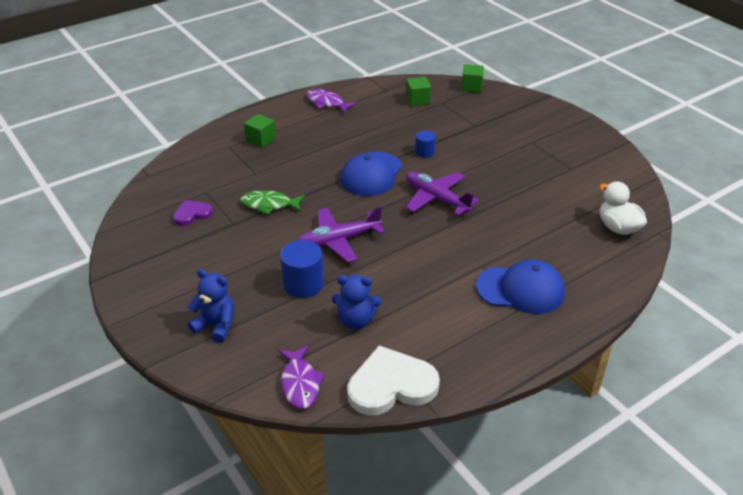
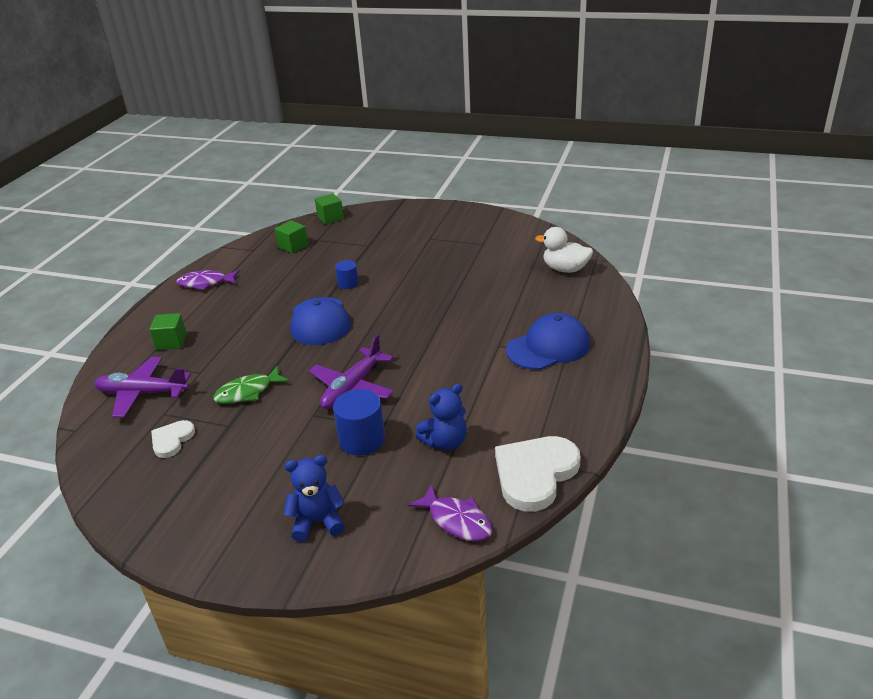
camera: 35 degrees left, 5 degrees down
purple heart [173,200,213,226] -> white heart [151,420,195,458]
purple plane [405,172,479,216] -> purple plane moved to [94,357,191,418]

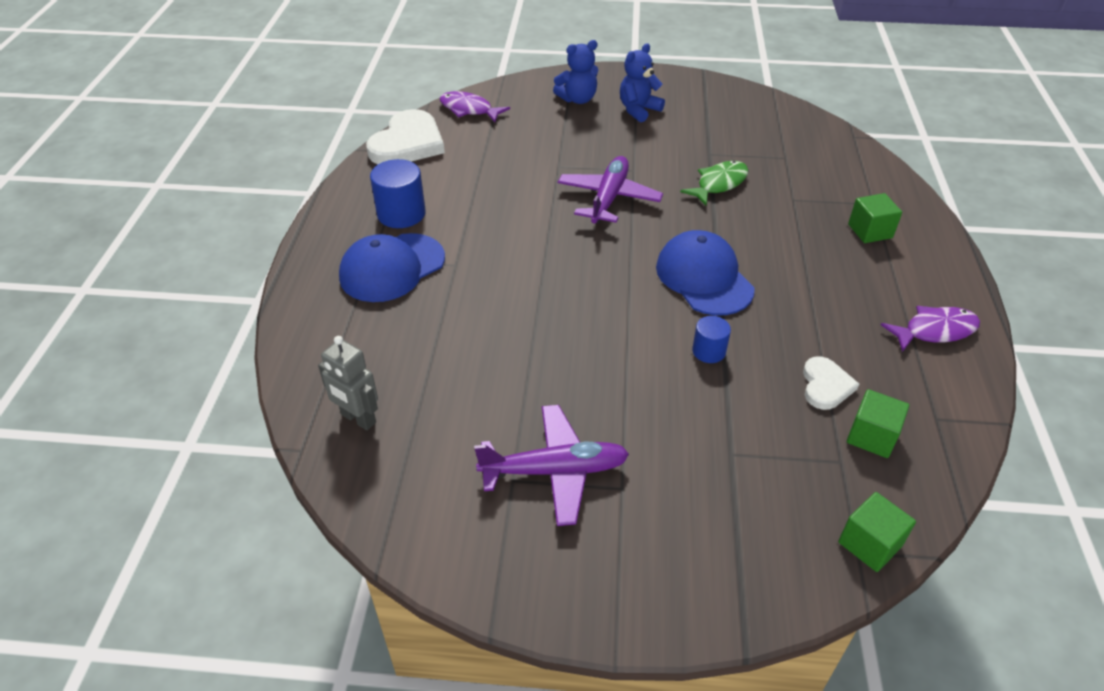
camera: 165 degrees right, 10 degrees up
purple plane [94,357,191,418] -> purple plane moved to [474,405,629,526]
white heart [151,420,195,458] -> white heart moved to [803,357,859,410]
blue cylinder [333,389,385,455] -> blue cylinder moved to [370,159,426,228]
blue teddy bear [416,383,467,450] -> blue teddy bear moved to [620,43,665,122]
white duck [535,227,593,273] -> grey robot [318,336,378,430]

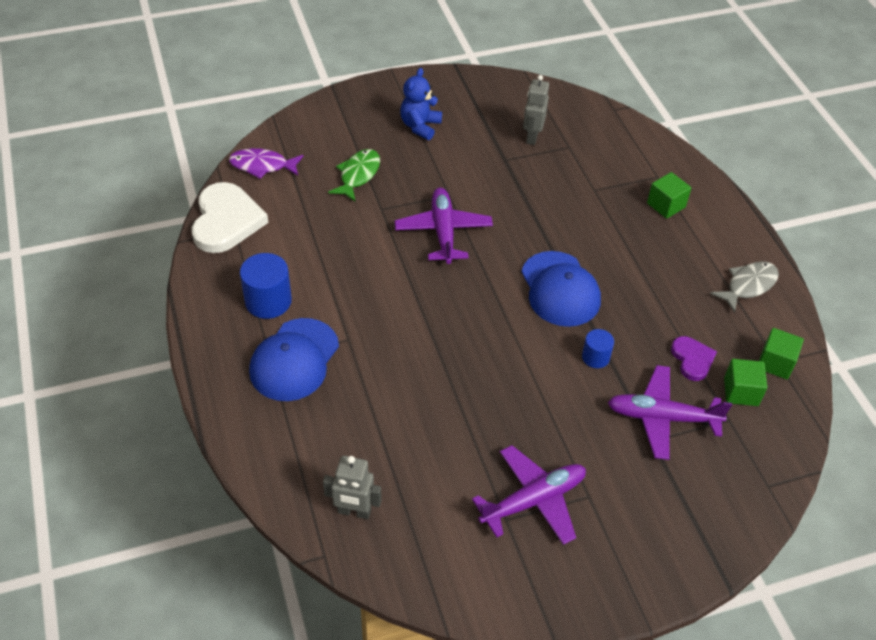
camera: 25 degrees left, 5 degrees up
blue teddy bear [553,40,598,104] -> none
blue cap [656,230,755,315] -> blue cap turned 150 degrees counterclockwise [521,251,601,327]
green fish [680,161,749,205] -> green fish moved to [328,149,380,201]
white heart [803,357,859,410] -> purple heart [671,336,717,381]
green cube [838,492,916,572] -> green cube moved to [759,328,804,379]
purple fish [881,306,980,352] -> grey fish [710,261,779,313]
none -> grey robot [523,75,549,145]
none -> purple plane [608,365,732,460]

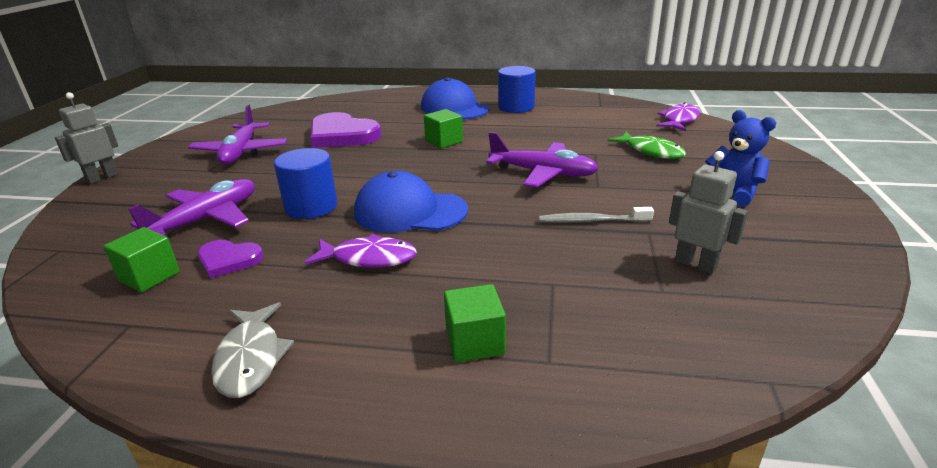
camera: 120 degrees right, 20 degrees down
white heart [192,182,268,253] -> none
grey robot [323,456,382,519] -> grey robot moved to [55,92,118,184]
blue cylinder [582,329,614,368] -> blue cylinder [274,148,338,219], size x1.70
green cube [759,328,804,379] -> green cube moved to [424,109,463,149]
none -> purple fish [304,234,417,268]
none -> purple heart [311,112,382,148]
none -> grey toothbrush [539,207,654,223]

